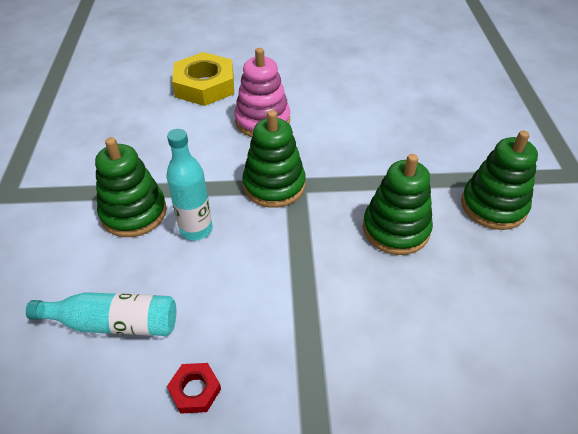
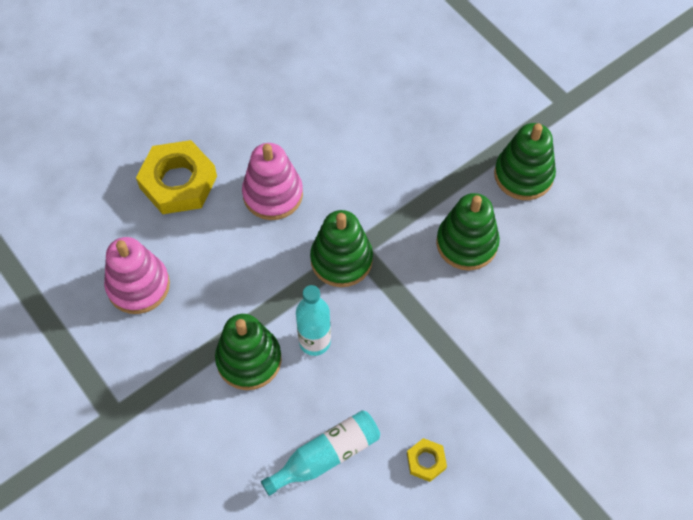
camera: 35 degrees left, 15 degrees up
red nut [167,363,221,414] -> yellow nut [407,438,447,482]
none -> pink stacking toy [104,237,170,314]

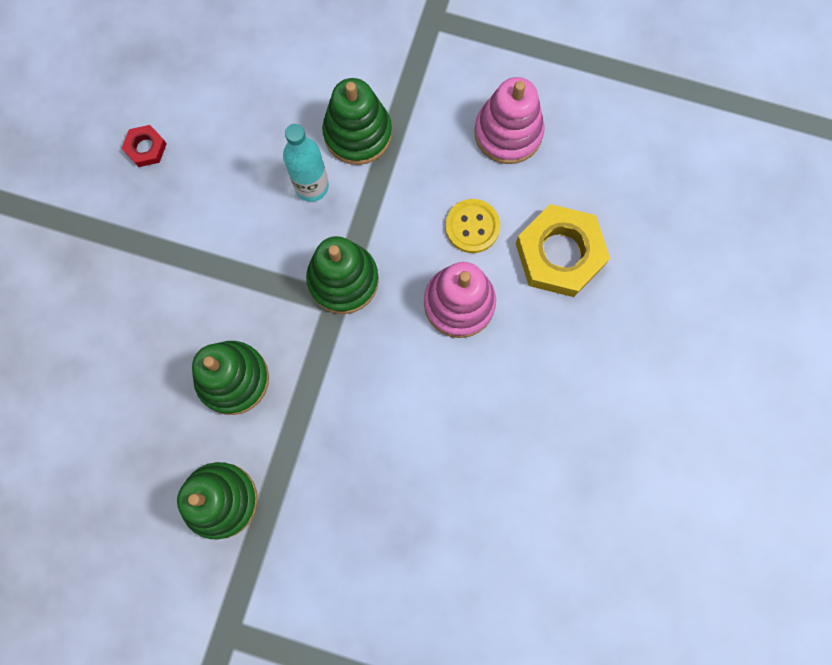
camera: 145 degrees right, 15 degrees up
turquoise bottle [261,410,380,496] -> none
yellow nut [407,438,447,482] -> red nut [122,125,167,167]
none -> yellow button [445,199,500,253]

